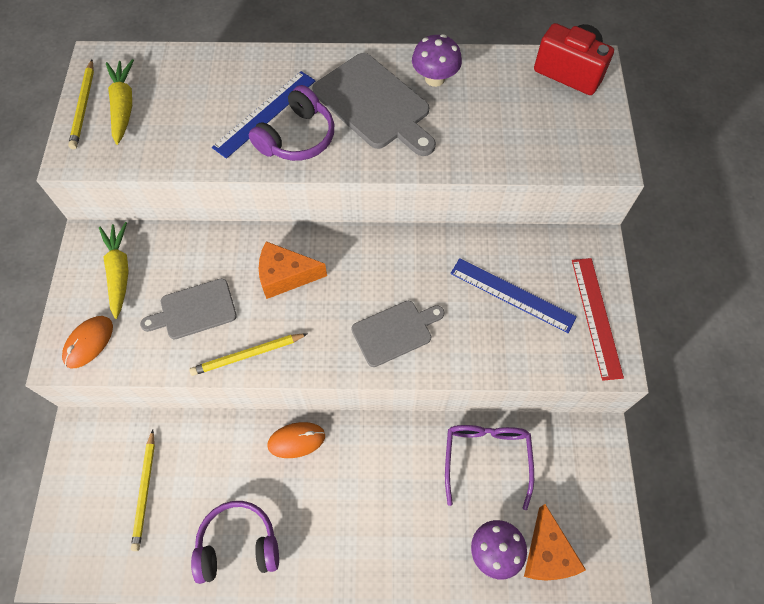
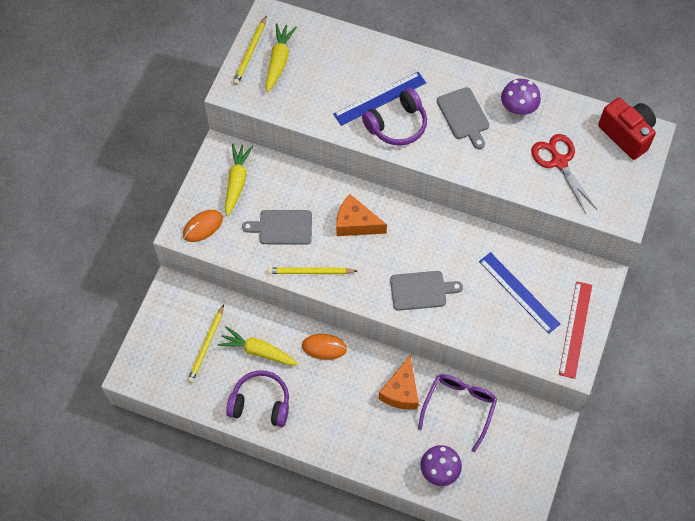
camera: 20 degrees right, 0 degrees up
grey cutting board [312,53,436,156] -> grey cutting board [437,87,489,149], size x0.63
orange cheese [524,504,586,581] -> orange cheese moved to [379,355,419,410]
none -> yellow carrot [217,326,298,365]
none -> red scissors [531,134,597,213]

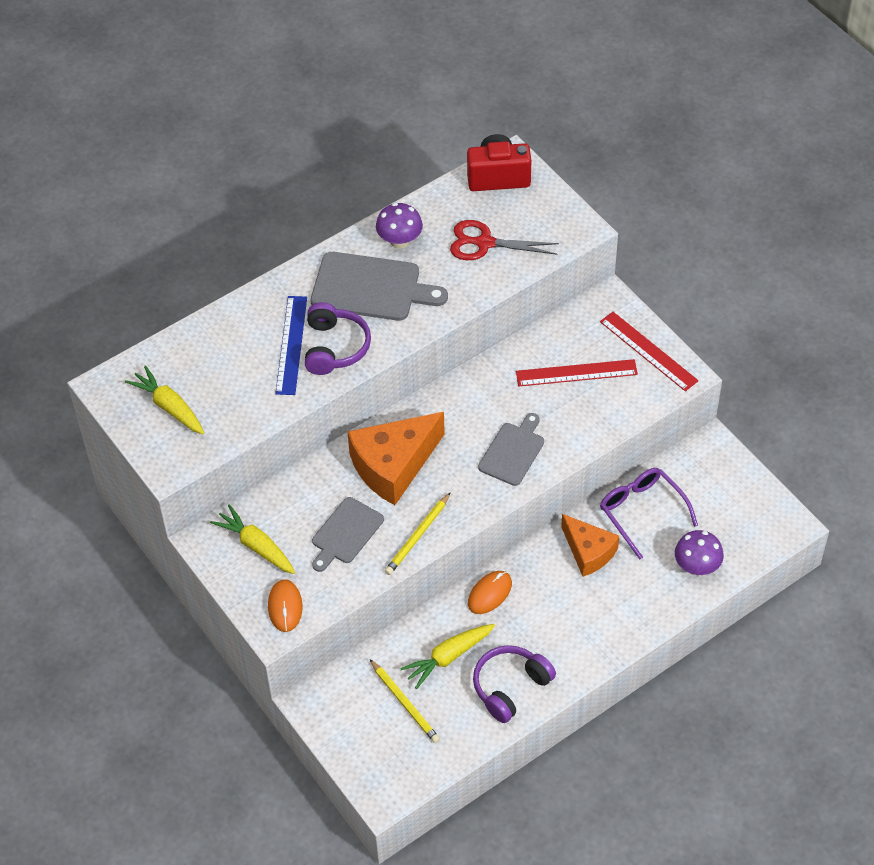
camera: 55 degrees left, 10 degrees down
yellow pencil [233,16,266,85] -> none
orange cheese [336,194,387,236] -> orange cheese [347,412,445,505], size x1.58
grey cutting board [437,87,489,149] -> grey cutting board [311,252,448,321], size x1.58
blue ruler [479,252,560,334] -> red ruler [516,359,638,387]

